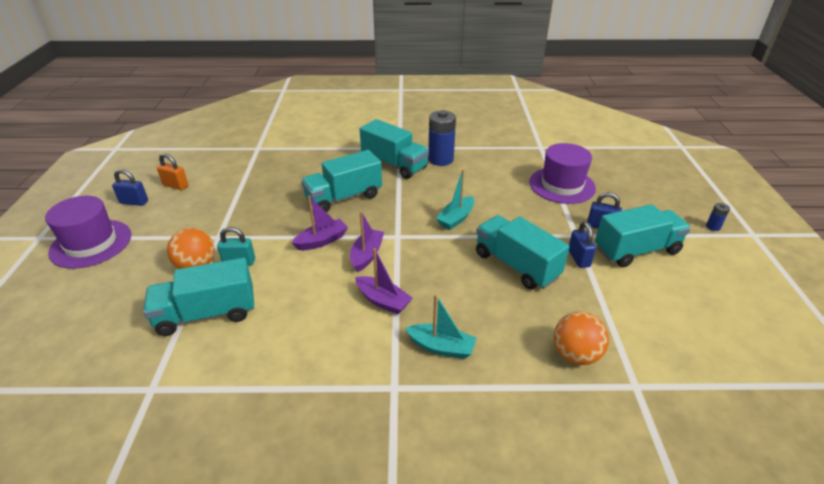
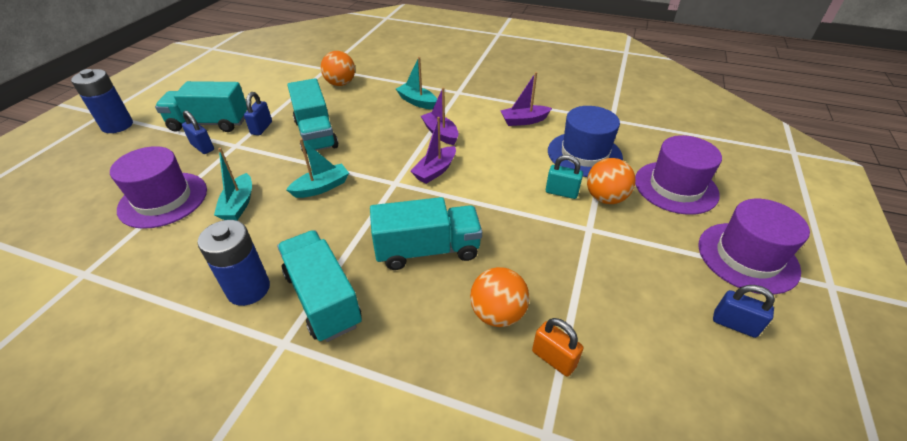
camera: 160 degrees left, 5 degrees up
turquoise truck [143,258,254,336] -> blue hat [548,106,623,177]
orange padlock [157,153,188,190] -> orange padlock moved to [532,318,584,377]
purple boat [292,196,348,250] -> purple boat moved to [500,72,552,126]
blue battery [706,203,730,231] -> blue battery [71,69,133,133], size x2.24
none -> turquoise boat [214,148,252,221]
none -> orange ball [470,267,529,327]
none -> purple hat [635,135,722,215]

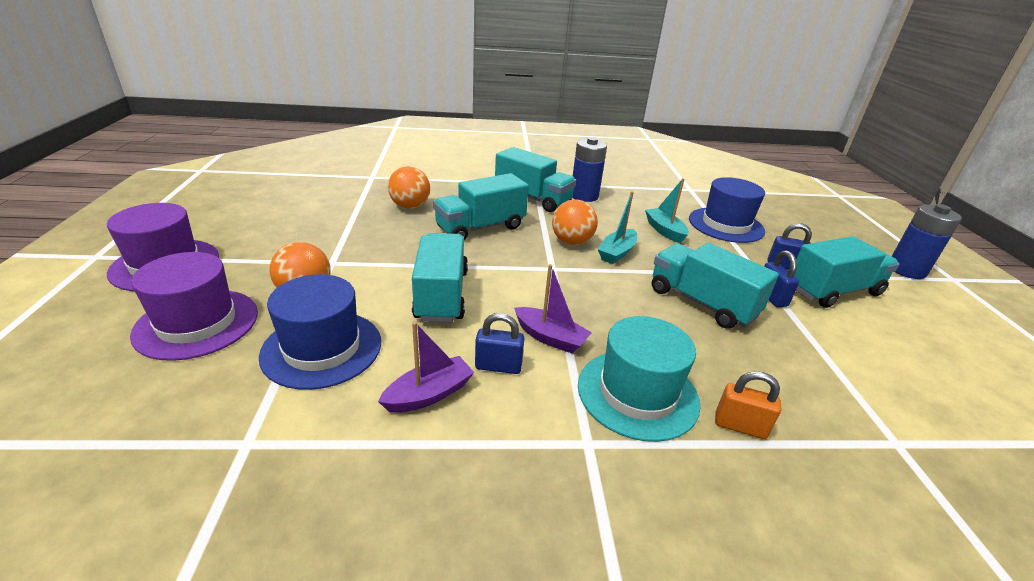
camera: 155 degrees right, 10 degrees down
purple hat [110,146,207,229] -> blue hat [689,177,765,243]
orange ball [321,51,355,86] -> orange ball moved to [552,200,598,245]
turquoise boat [396,57,437,109] -> turquoise hat [578,316,701,442]
purple boat [411,117,456,184] -> none
orange padlock [532,318,584,377] -> orange padlock moved to [715,371,781,439]
turquoise padlock [546,155,583,199] -> none
blue padlock [713,285,775,338] -> blue padlock moved to [475,313,524,374]
none -> turquoise truck [412,233,468,322]

